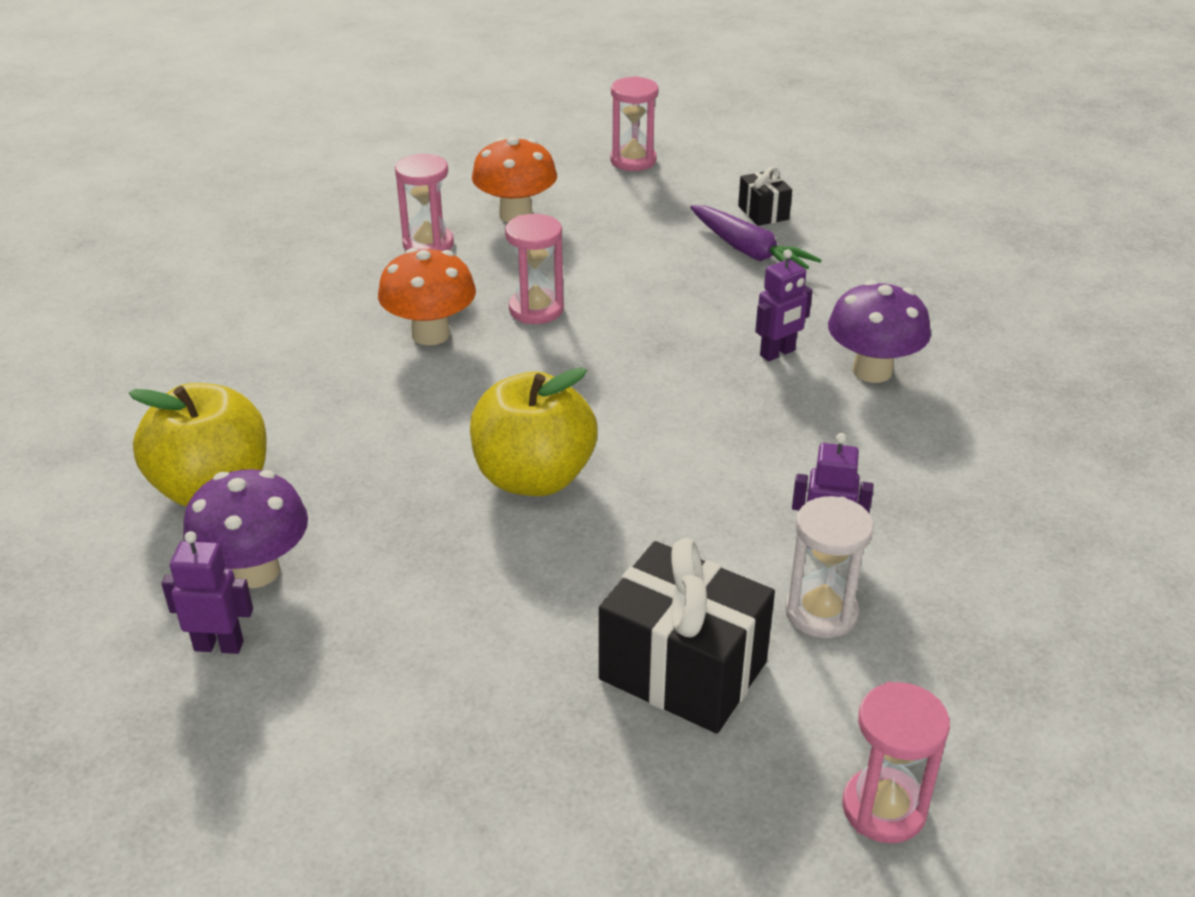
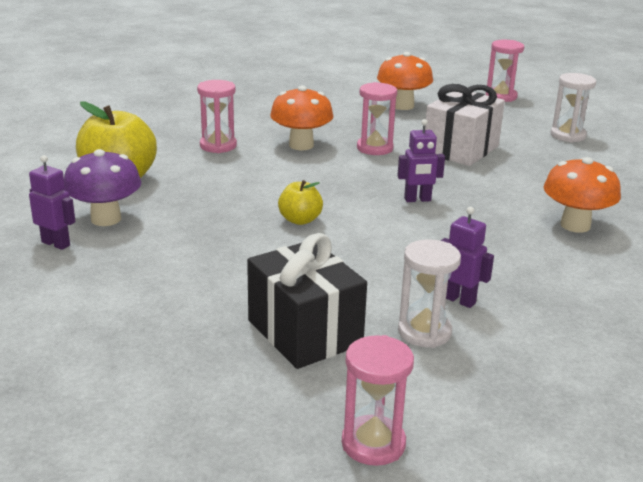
camera: 25 degrees right, 10 degrees down
pink hourglass [395,154,454,251] -> pink hourglass moved to [197,80,237,153]
yellow apple [470,367,597,496] -> yellow apple [278,180,323,225], size x0.52
purple carrot [690,205,821,269] -> none
black gift [738,167,792,226] -> white hourglass [550,73,596,143]
purple robot [755,249,812,362] -> purple robot moved to [397,119,445,202]
purple mushroom [828,280,931,383] -> orange mushroom [544,157,621,233]
none -> white gift [425,84,505,166]

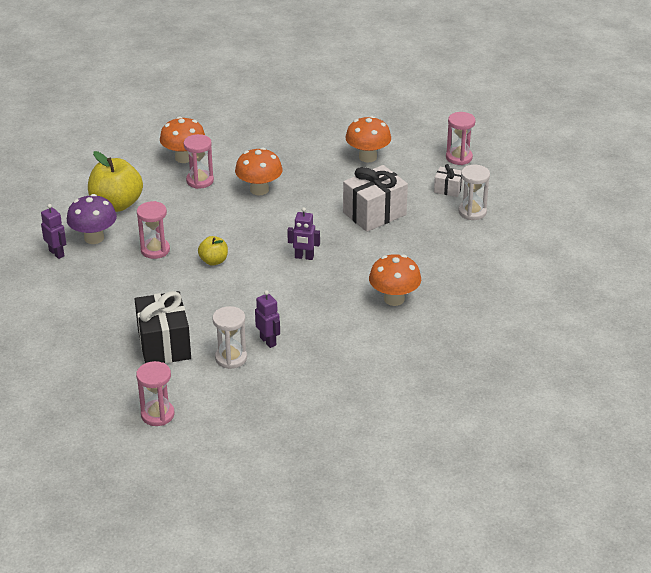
camera: 20 degrees right, 10 degrees up
pink hourglass [357,82,397,155] -> pink hourglass moved to [137,201,170,259]
none -> orange mushroom [160,117,205,163]
none -> white gift [434,164,463,197]

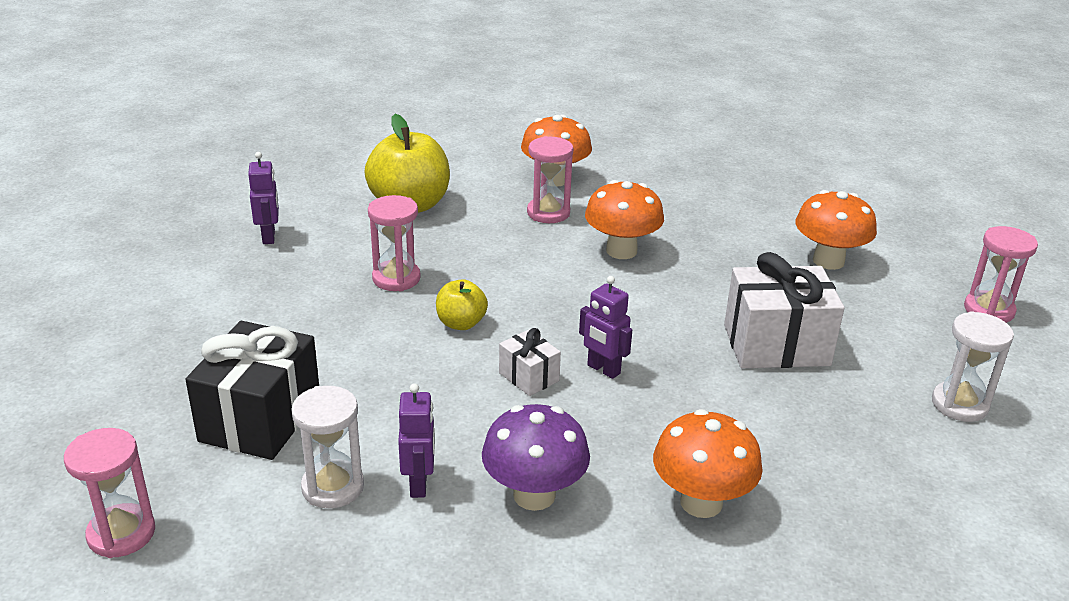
camera: 30 degrees right, 5 degrees down
purple mushroom [67,194,117,244] -> purple mushroom moved to [482,404,590,511]
white gift [434,164,463,197] -> white gift moved to [499,328,561,396]

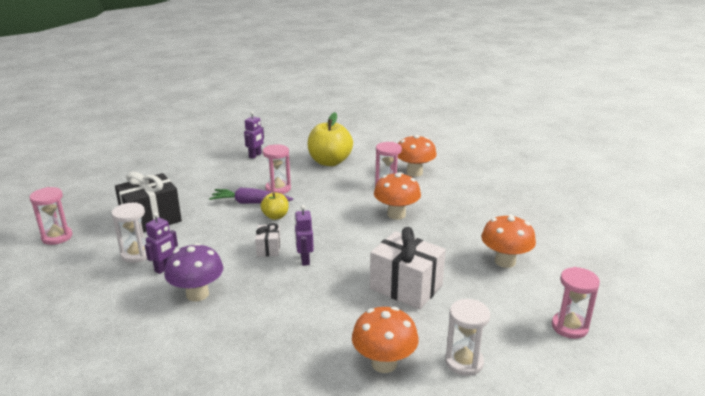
camera: 40 degrees right, 5 degrees down
orange mushroom [653,409,763,518] -> orange mushroom moved to [352,307,418,373]
none -> purple carrot [209,188,293,204]

